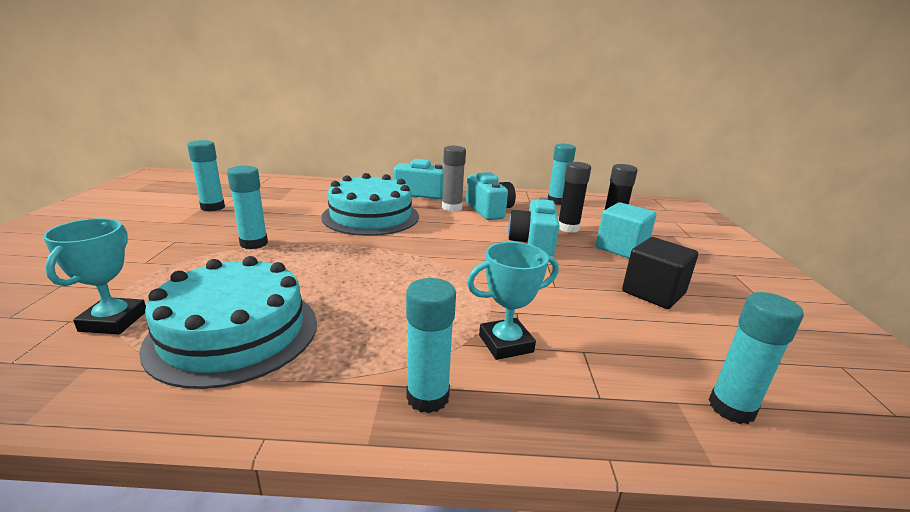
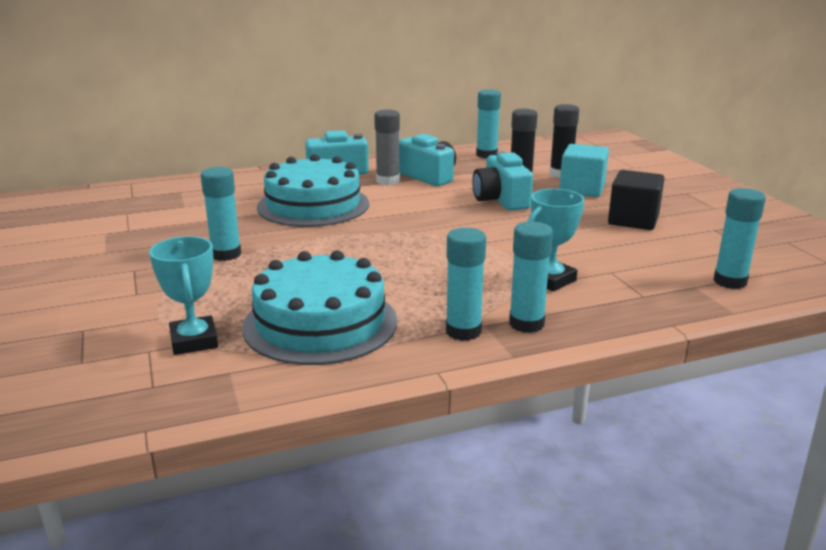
camera: 20 degrees left, 0 degrees up
turquoise glue stick [187,140,225,212] -> turquoise glue stick moved to [446,228,486,341]

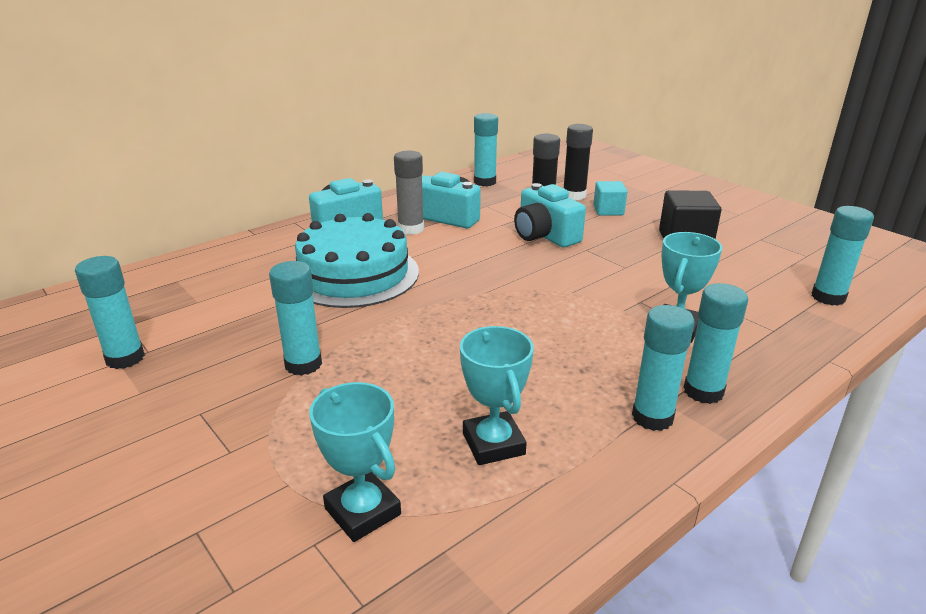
camera: 20 degrees left, 5 degrees up
turquoise cake [242,250,397,365] -> turquoise trophy [460,326,534,465]
turquoise cube [559,144,609,197] -> turquoise cube [593,181,627,216], size x0.65
none -> turquoise glue stick [75,256,145,369]

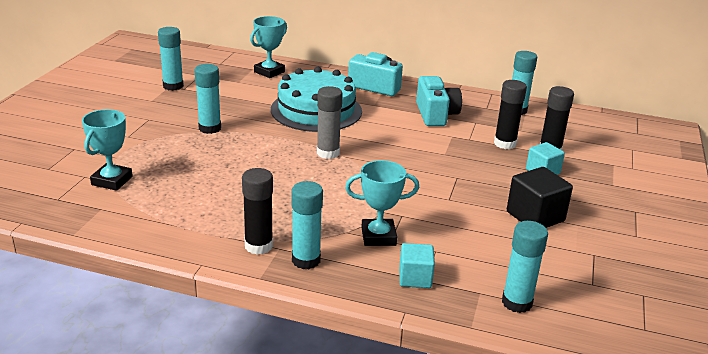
camera: 55 degrees right, 0 degrees up
grey glue stick [394,151,424,235] -> grey glue stick moved to [317,86,343,159]
turquoise trophy [460,326,534,465] -> turquoise trophy moved to [250,16,287,78]
turquoise camera [514,183,586,248] -> none
turquoise glue stick [632,305,695,431] -> black glue stick [242,168,273,255]
none -> turquoise cube [399,243,435,288]

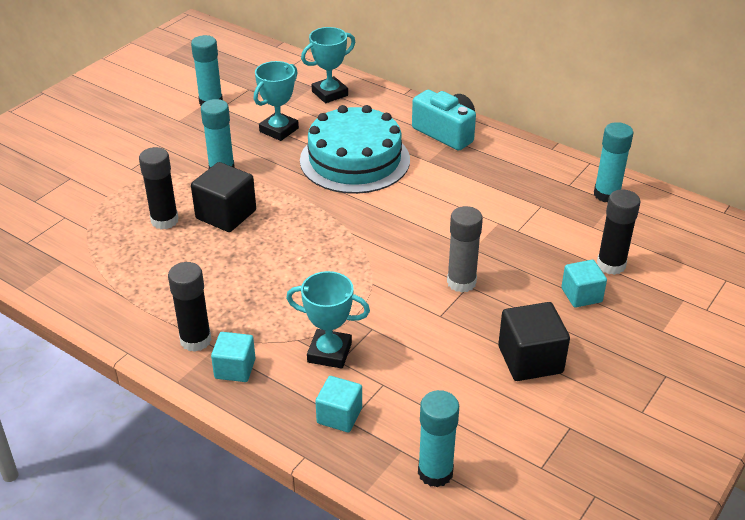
camera: 20 degrees right, 10 degrees up
turquoise trophy [82,109,133,191] -> turquoise trophy moved to [254,61,299,141]
turquoise glue stick [291,181,323,269] -> turquoise cube [211,332,256,382]
grey glue stick [317,86,343,159] -> grey glue stick moved to [447,206,483,292]
turquoise camera [416,76,462,126] -> none
black glue stick [494,80,527,149] -> black glue stick moved to [139,147,179,229]
none -> black cube [191,162,256,232]

